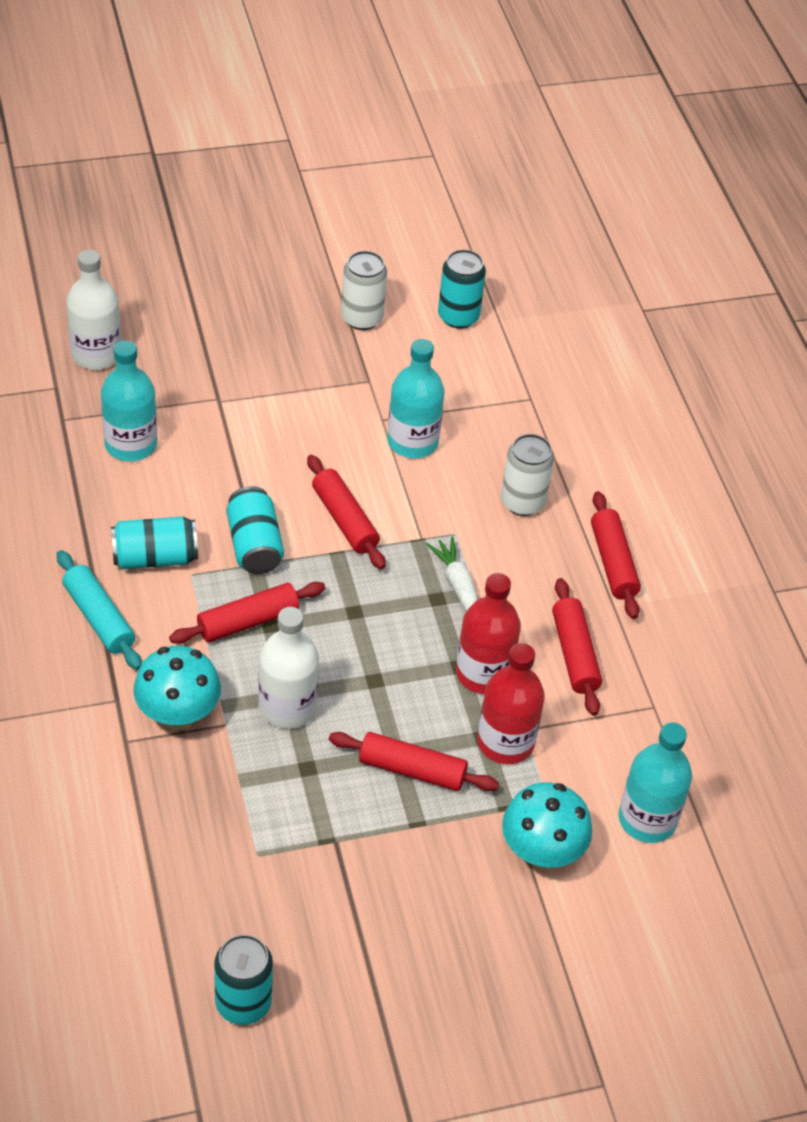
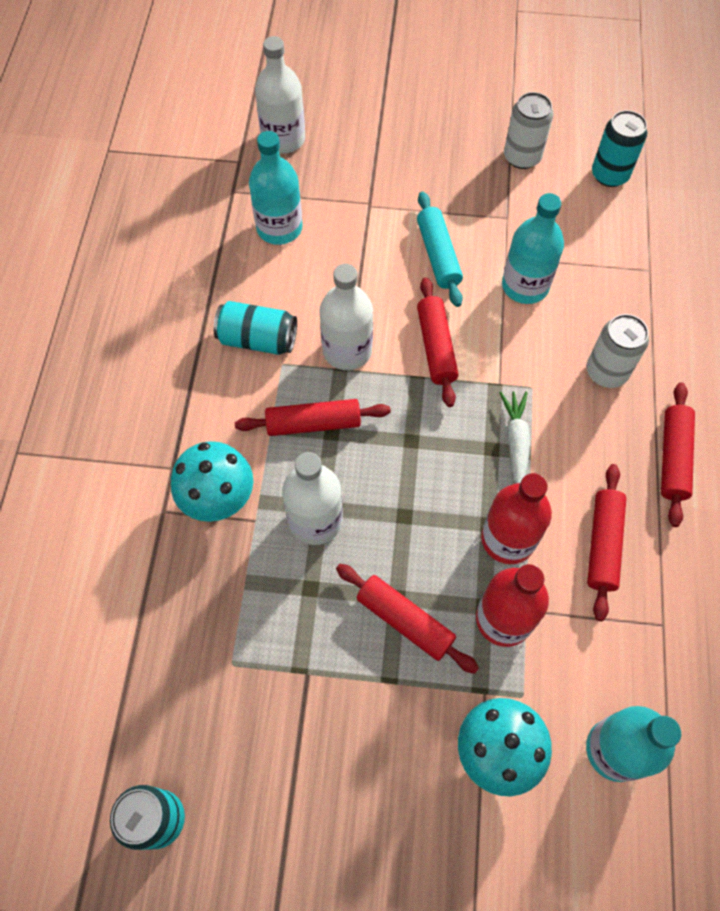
camera: 25 degrees right, 15 degrees up
turquoise rolling pin [57,550,142,670] -> turquoise rolling pin moved to [417,192,463,307]
turquoise can [227,486,284,574] -> white bottle [320,264,373,370]

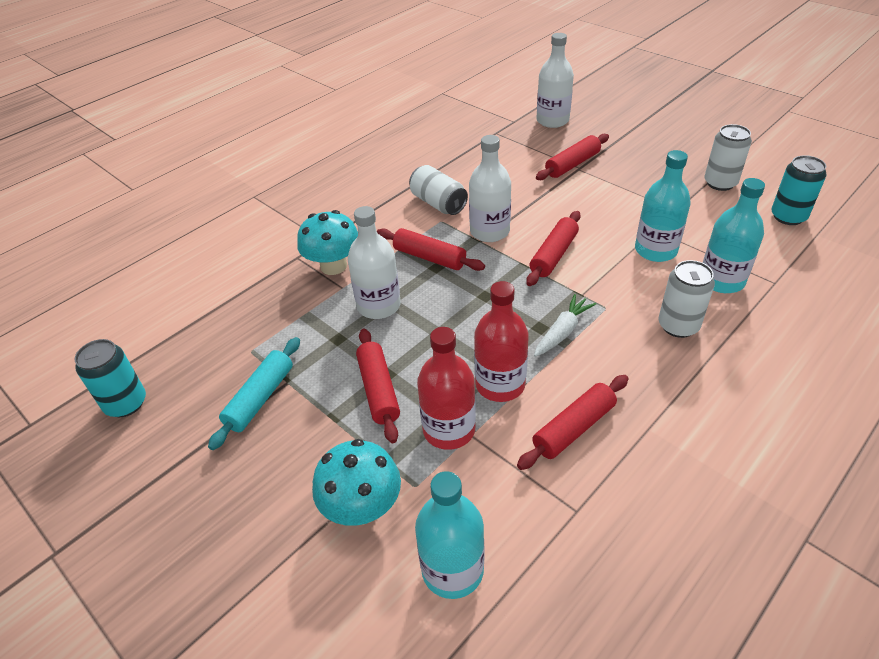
camera: 40 degrees right, 20 degrees down
turquoise can [214,301,297,355] -> white can [409,165,468,215]
turquoise bottle [249,131,303,245] -> turquoise bottle moved to [703,178,765,293]
turquoise rolling pin [417,192,463,307] -> turquoise rolling pin moved to [208,337,300,450]
red rolling pin [661,383,695,527] -> red rolling pin moved to [536,134,609,180]

